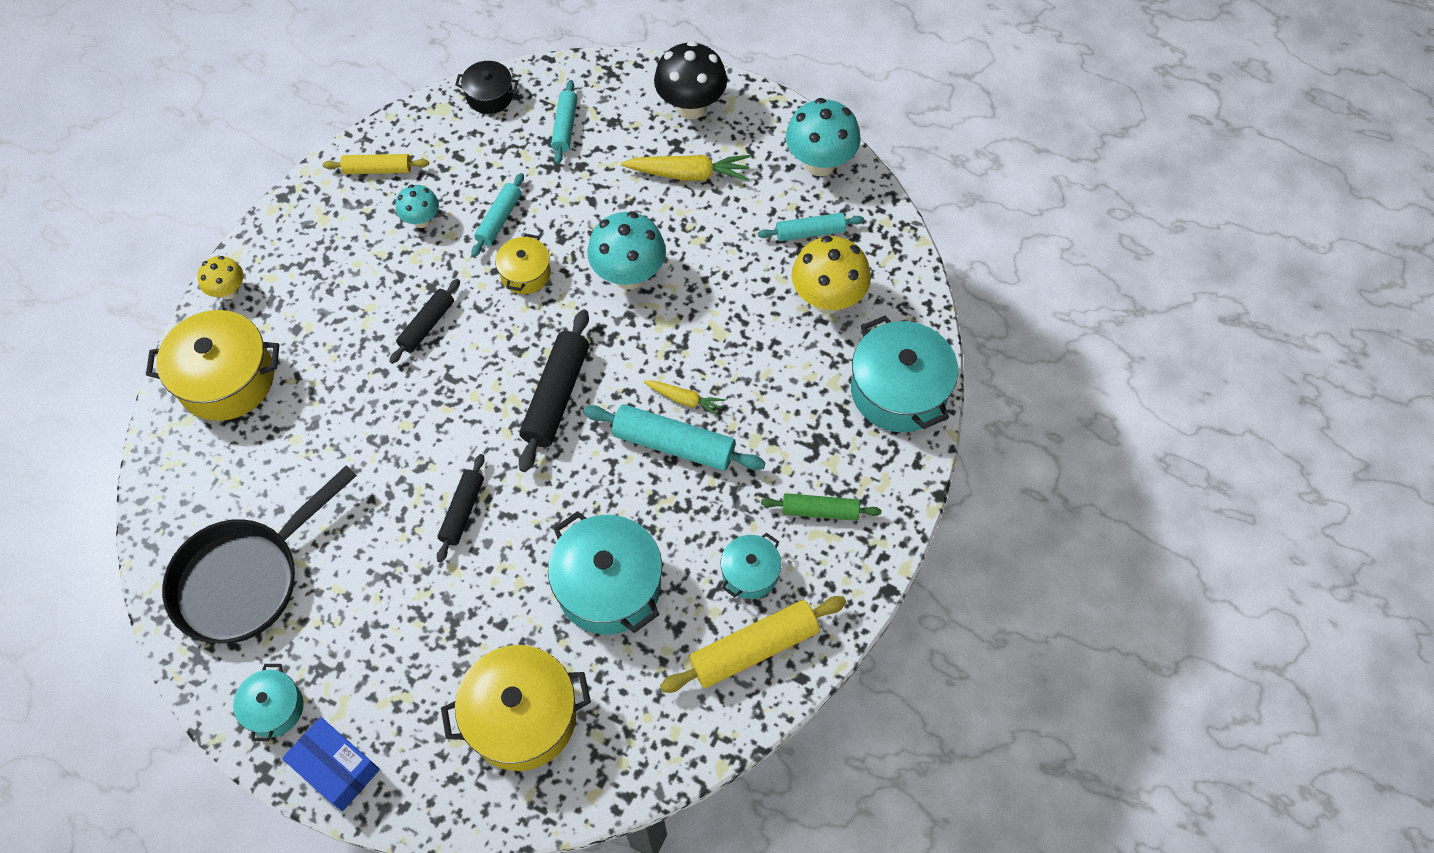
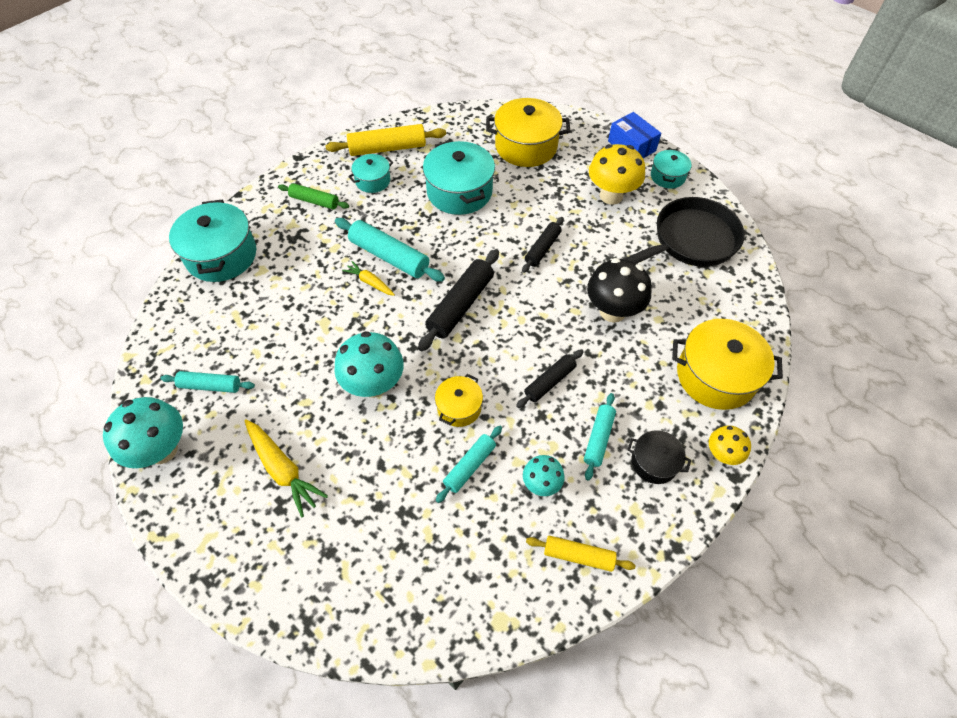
camera: 165 degrees left, 5 degrees down
black pot [455,61,518,114] -> black pot moved to [627,430,691,484]
turquoise rolling pin [551,80,578,164] -> turquoise rolling pin moved to [584,393,616,481]
yellow carrot [621,155,750,181] -> yellow carrot turned 150 degrees counterclockwise [244,419,328,517]
black mushroom [654,41,727,119] -> black mushroom moved to [587,258,652,323]
yellow mushroom [791,236,871,314] -> yellow mushroom moved to [589,144,645,205]

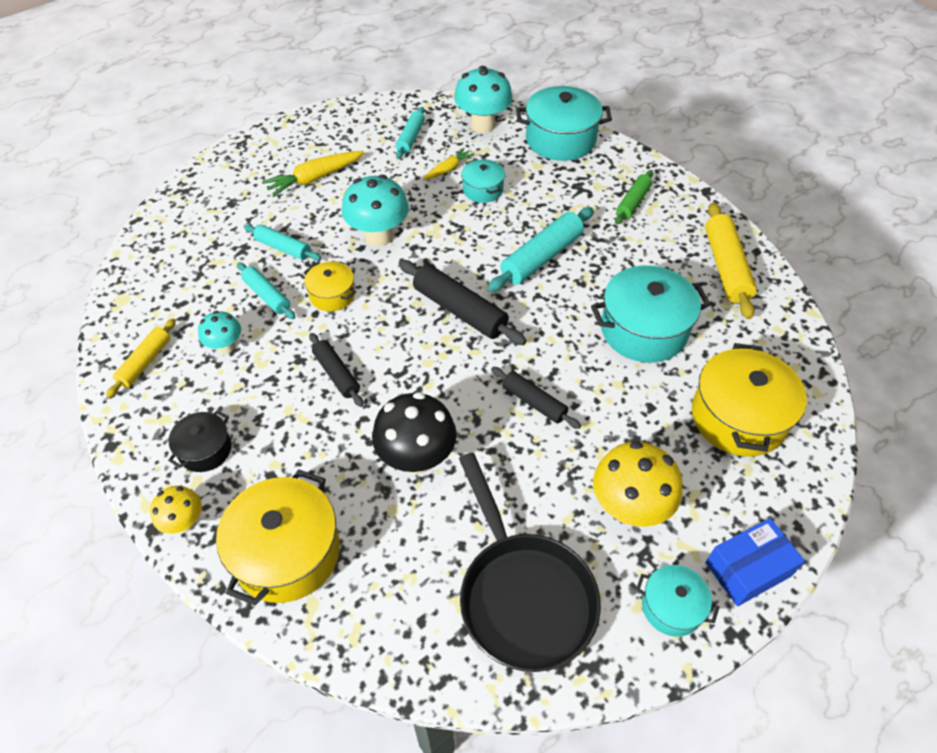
camera: 100 degrees right, 5 degrees down
turquoise mushroom [103,397,183,468] -> turquoise mushroom moved to [454,66,513,133]
yellow carrot [342,261,395,296] -> yellow carrot moved to [423,148,474,180]
turquoise pot [348,154,393,193] -> turquoise pot moved to [461,159,505,203]
turquoise rolling pin [584,393,616,481] -> turquoise rolling pin moved to [244,224,321,260]

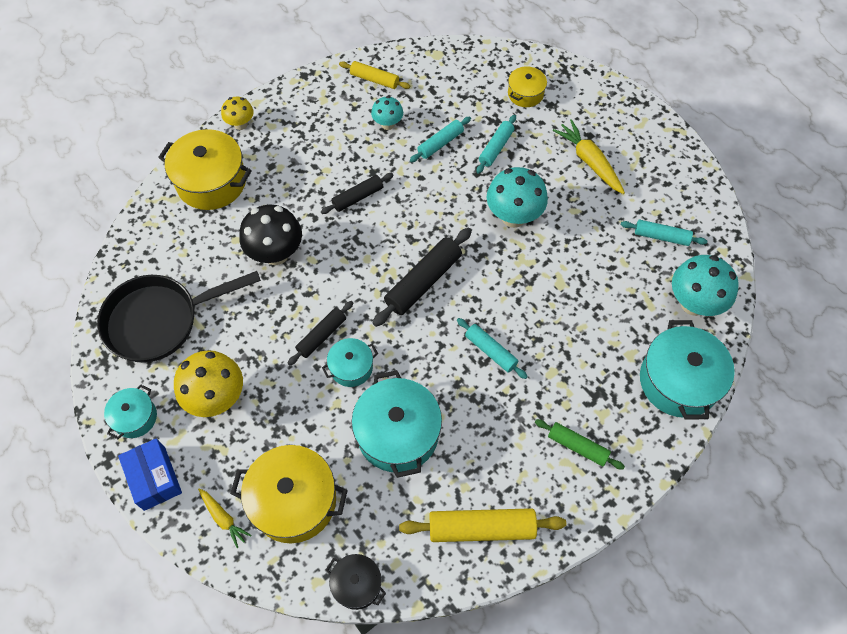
camera: 90 degrees right, 10 degrees up
black pot [168,410,232,472] -> black pot moved to [326,554,386,610]
yellow pot [303,261,356,311] -> yellow pot moved to [508,66,547,107]
yellow carrot [423,148,474,180] -> yellow carrot moved to [198,488,252,549]
turquoise pot [461,159,505,203] -> turquoise pot moved to [322,338,378,387]
turquoise rolling pin [488,207,594,292] -> turquoise rolling pin [457,318,528,379], size x0.62

